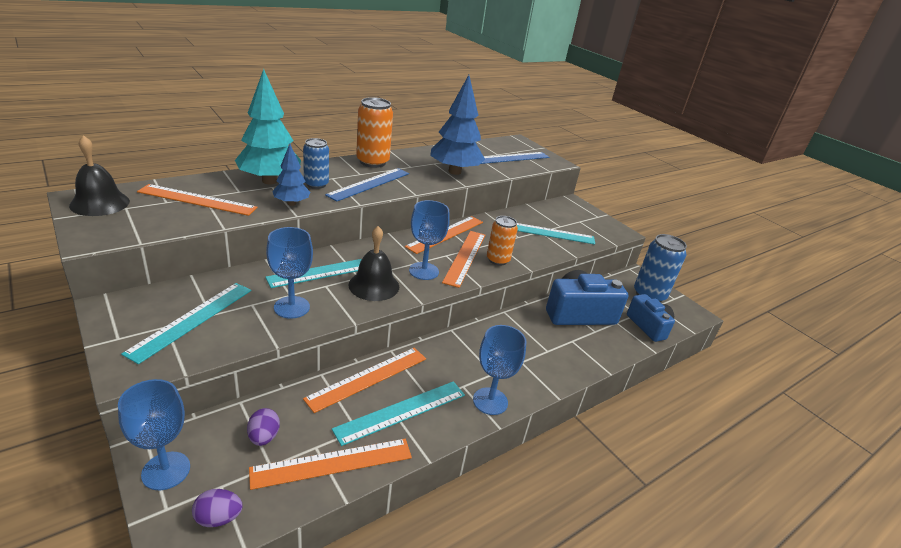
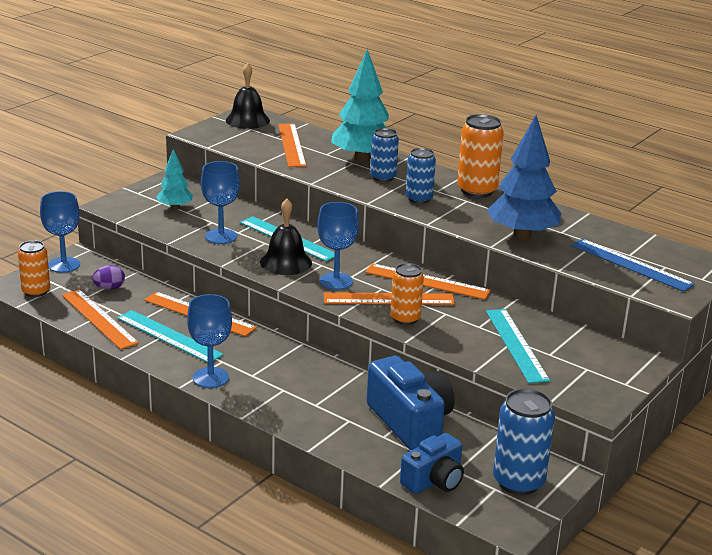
camera: 75 degrees right, 5 degrees down
turquoise ruler [121,283,251,364] -> turquoise tree [156,149,193,210]
purple egg [192,489,243,527] -> orange can [18,240,50,297]
blue tree [272,144,310,206] -> none
blue ruler [325,168,409,201] -> blue can [406,148,436,204]

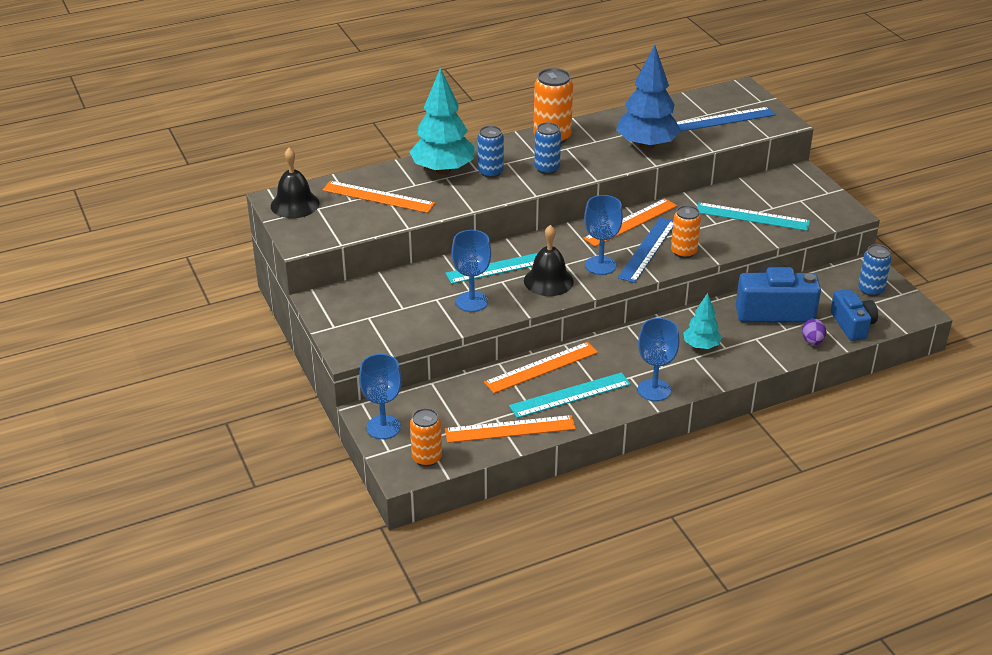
camera: 60 degrees left, 10 degrees up
purple egg [92,265,125,289] -> purple egg moved to [802,319,827,345]
turquoise tree [156,149,193,210] -> turquoise tree moved to [683,293,722,349]
orange ruler [324,292,455,305] -> blue ruler [618,217,673,283]
blue can [493,388,555,495] -> blue can [858,244,892,296], size x0.66

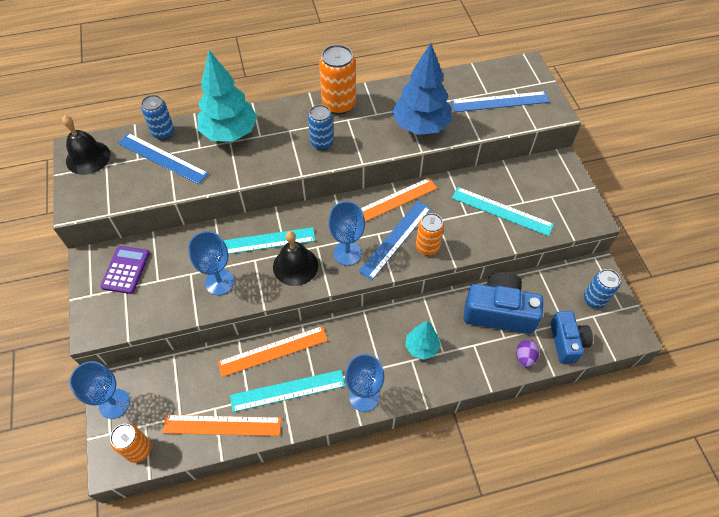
camera: 10 degrees right, 20 degrees up
orange ruler [323,181,435,213] -> blue ruler [118,133,209,185]
blue can [478,126,504,178] -> blue can moved to [141,95,174,140]
none -> purple calculator [100,246,150,294]

